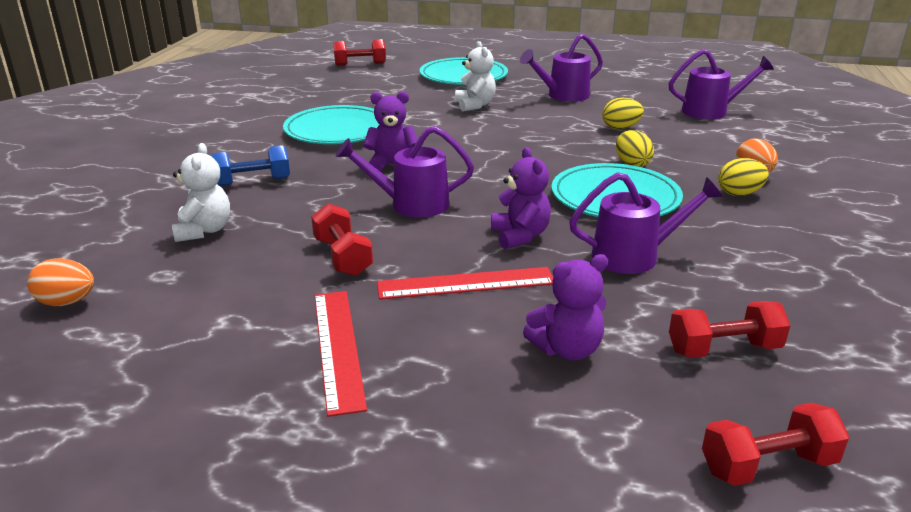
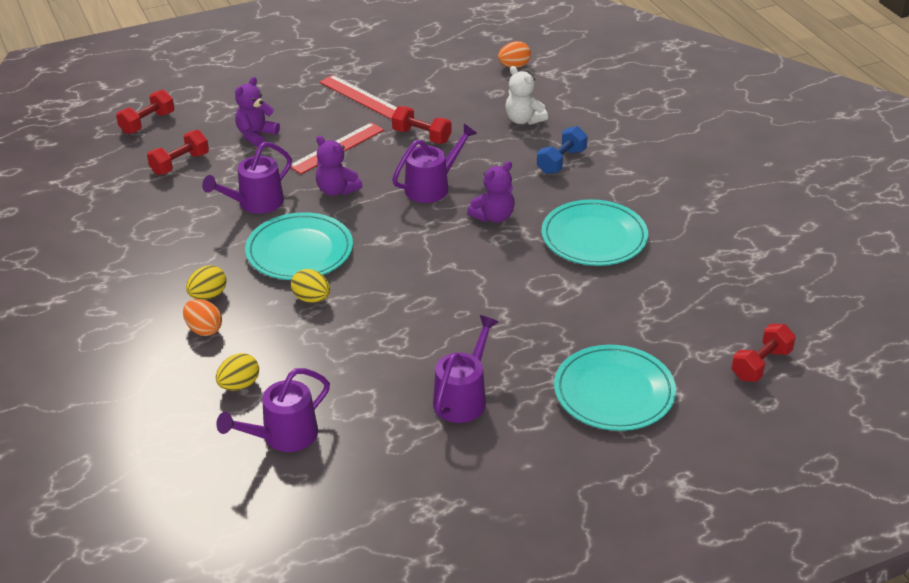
camera: 145 degrees right, 10 degrees up
white teddy bear [455,41,496,111] -> none
yellow egg [602,98,644,129] -> yellow egg moved to [216,353,259,391]

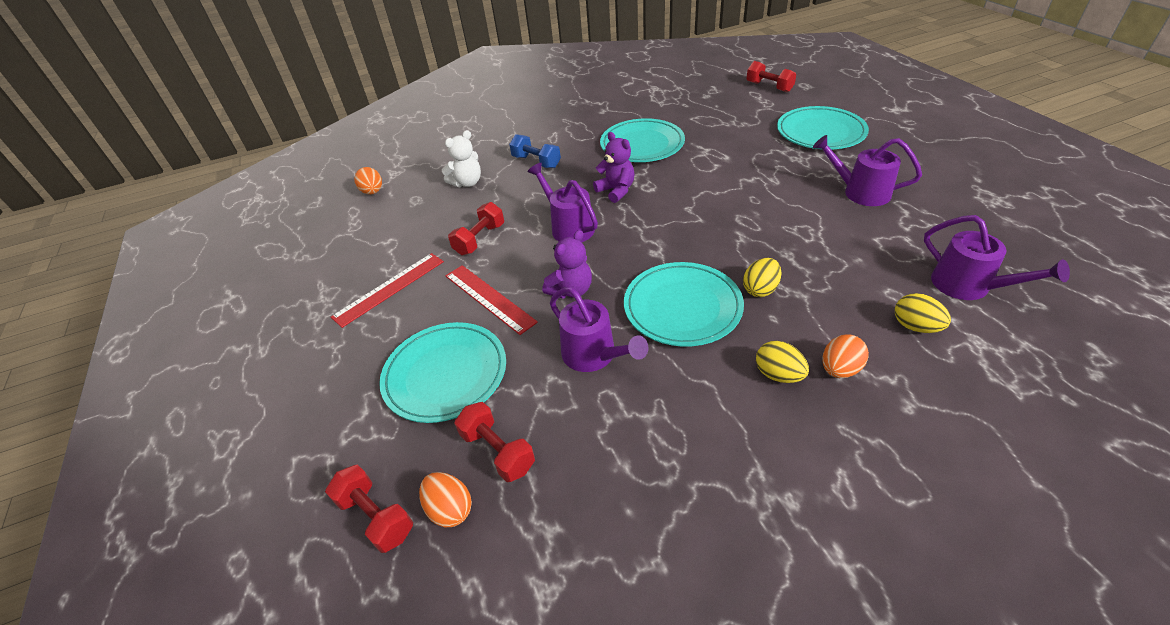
camera: 85 degrees left, 5 degrees up
purple teddy bear [235,77,280,147] -> turquoise plate [379,322,506,423]
none -> orange egg [419,472,472,528]

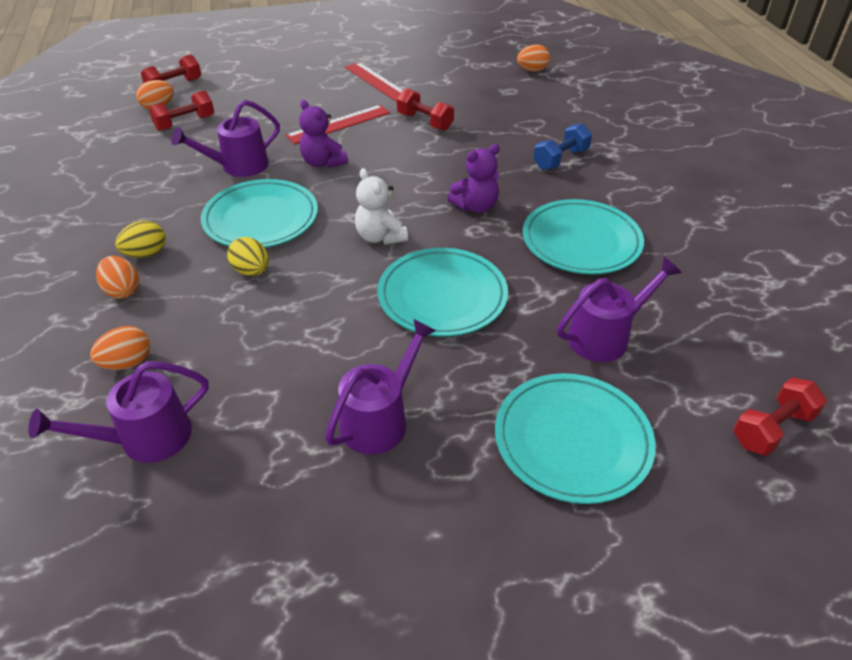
camera: 95 degrees right, 0 degrees up
turquoise plate [379,322,506,423] -> turquoise plate moved to [377,248,508,336]
white teddy bear [442,130,481,187] -> white teddy bear moved to [355,168,408,245]
purple watering can [527,163,598,242] -> purple watering can moved to [557,257,682,362]
yellow egg [895,293,951,333] -> orange egg [90,326,150,370]

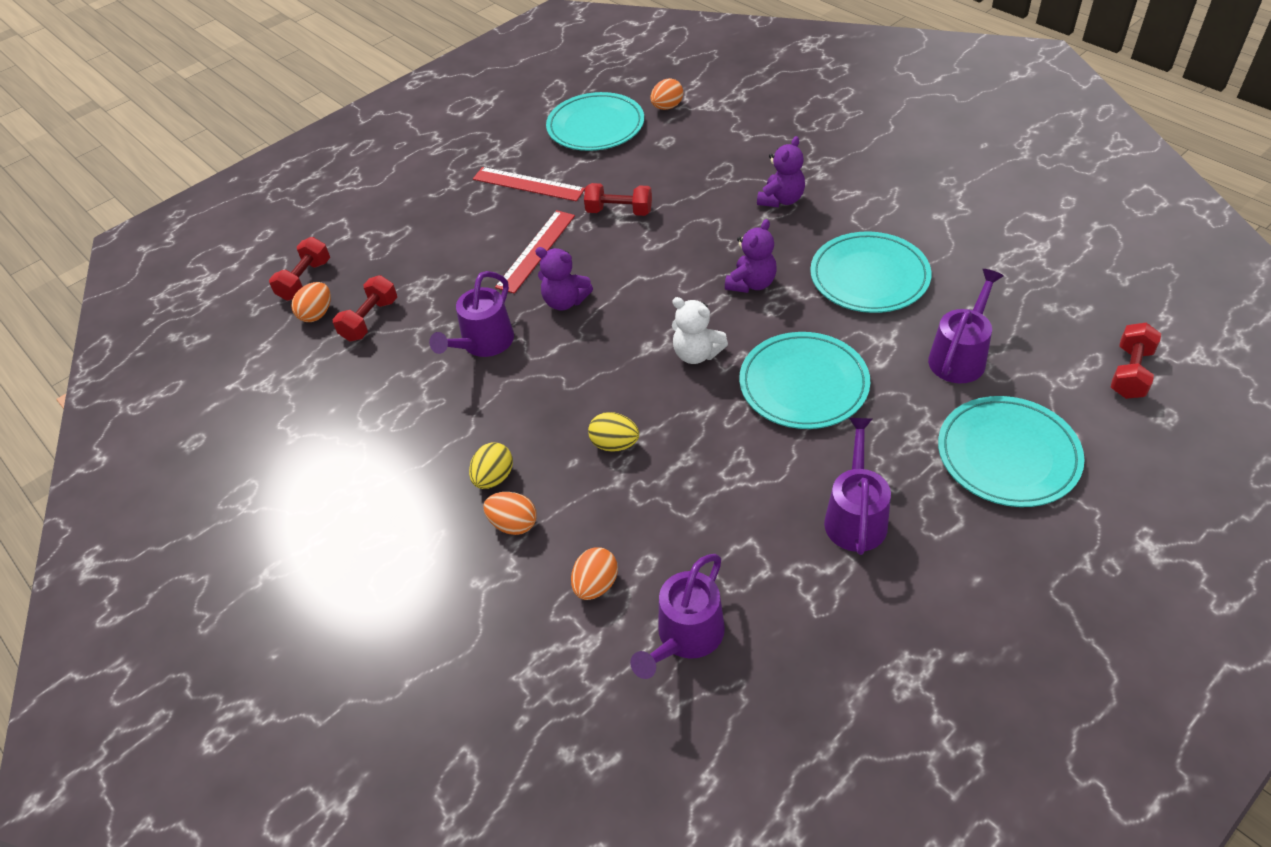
camera: 25 degrees left, 5 degrees up
turquoise plate [201,179,318,248] -> turquoise plate moved to [546,92,644,151]
blue dumbbell [533,123,592,170] -> purple teddy bear [757,136,805,207]

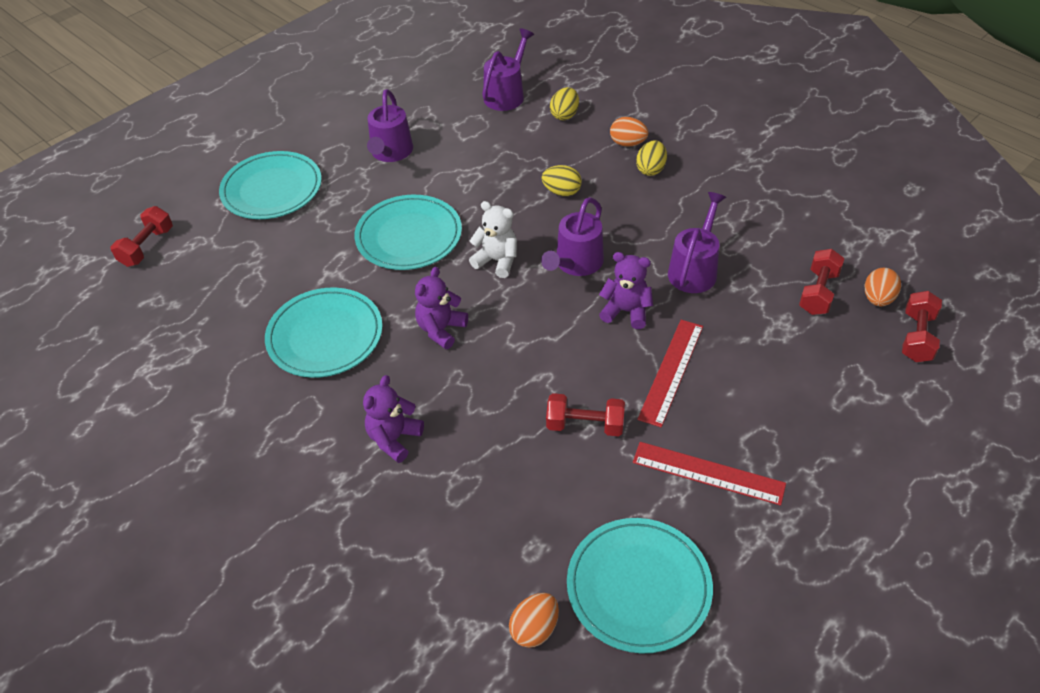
camera: 175 degrees right, 0 degrees up
orange egg [571,547,618,600] -> yellow egg [550,87,579,120]
purple watering can [928,269,1004,383] -> purple watering can moved to [541,197,604,276]

